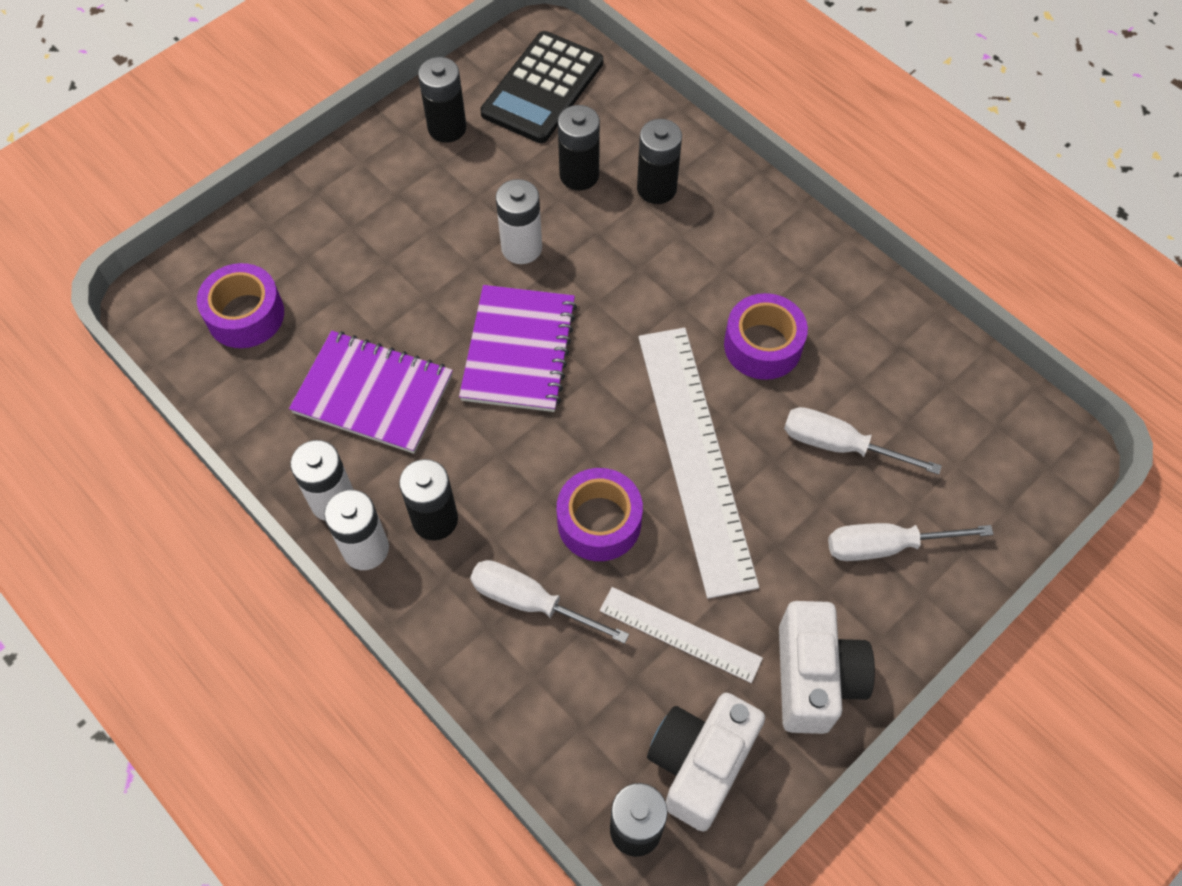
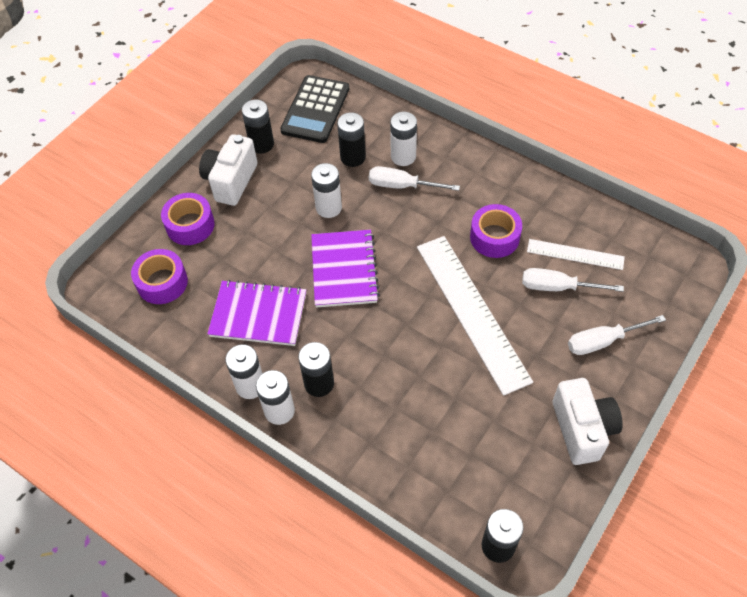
camera: 10 degrees left, 5 degrees down
white screwdriver [470,560,629,644] -> white screwdriver moved to [369,166,460,191]
purple tape [557,468,643,561] -> purple tape moved to [161,193,215,245]
white ruler [600,587,763,683] -> white ruler moved to [527,239,625,270]
black battery [637,119,682,204] -> white battery [390,112,417,166]
white camera [647,693,765,831] -> white camera moved to [199,134,257,206]

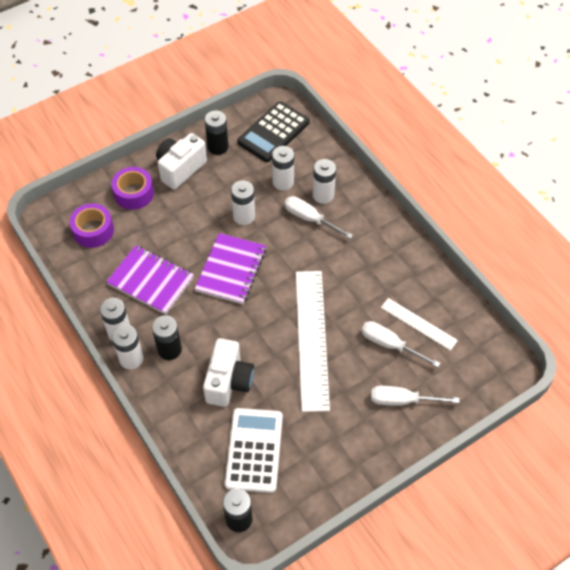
camera: 20 degrees right, 0 degrees up
black battery [337,112,366,167] -> white battery [272,146,294,190]
purple tape [470,204,522,258] -> none
white camera [553,378,623,465] -> white camera moved to [203,338,254,407]
none -> white calculator [225,408,283,493]

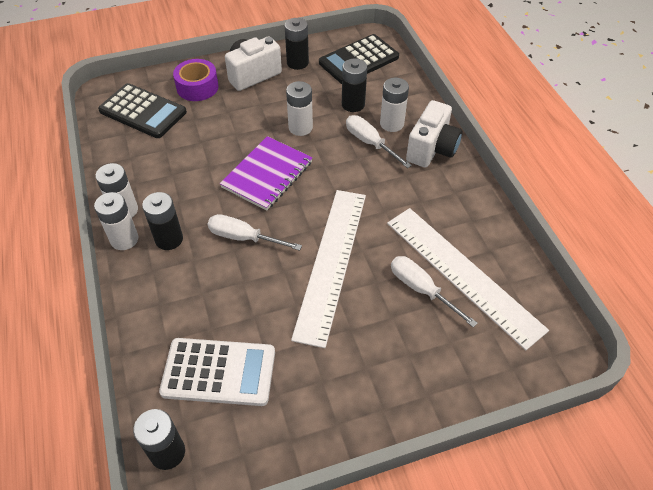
camera: 15 degrees right, 5 degrees down
purple tape [69,203,114,248] -> black calculator [98,83,187,138]
purple notebook [106,245,194,315] -> none
white camera [203,338,254,407] -> white camera moved to [406,100,462,168]
white calculator [225,408,283,493] -> white calculator turned 75 degrees clockwise [159,338,275,406]
white battery [272,146,294,190] -> black battery [342,58,367,112]
white screwdriver [371,386,459,406] -> white screwdriver moved to [208,214,302,251]
white ruler [381,298,458,351] -> white ruler [387,208,549,350], size x1.91

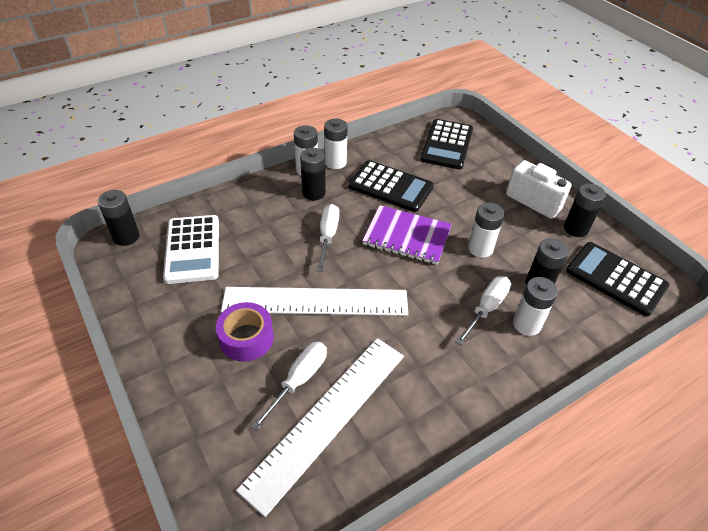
camera: 75 degrees right, 5 degrees down
purple tape [173,59,219,101] -> purple tape moved to [216,302,274,362]
white camera [406,100,462,168] -> none
none -> black calculator [348,160,434,212]

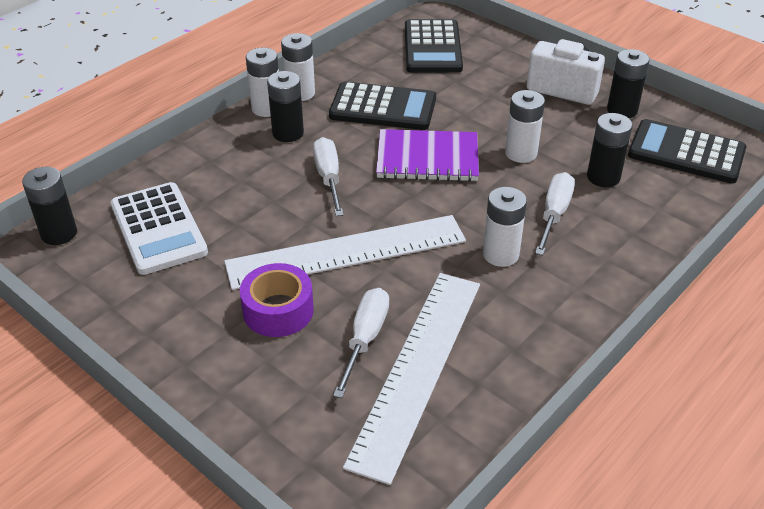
camera: 15 degrees left, 5 degrees down
white battery [513,277,558,336] -> white battery moved to [483,187,527,267]

